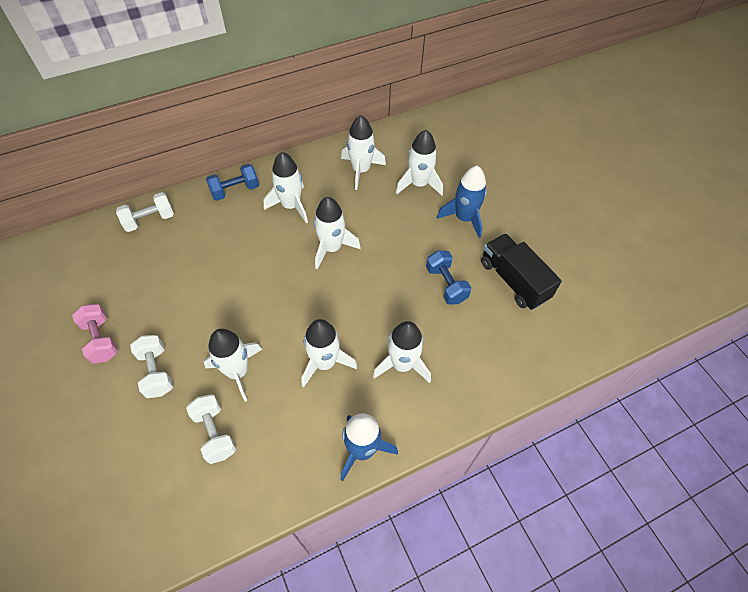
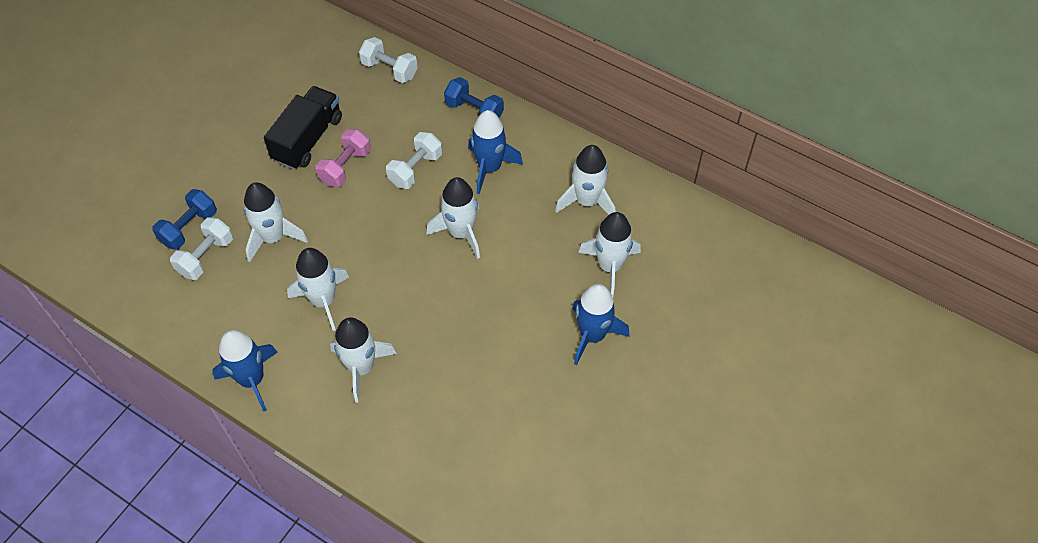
camera: 60 degrees right, 0 degrees up
pink dumbbell [72,304,118,364] -> pink dumbbell moved to [316,129,371,187]
white dumbbell [130,335,173,398] -> white dumbbell moved to [386,132,442,189]
white rocket [264,152,308,223] -> blue rocket [468,110,523,194]
blue dumbbell [426,250,471,305] -> blue dumbbell moved to [152,189,217,250]
black truck [481,233,562,310] -> black truck moved to [264,86,342,170]

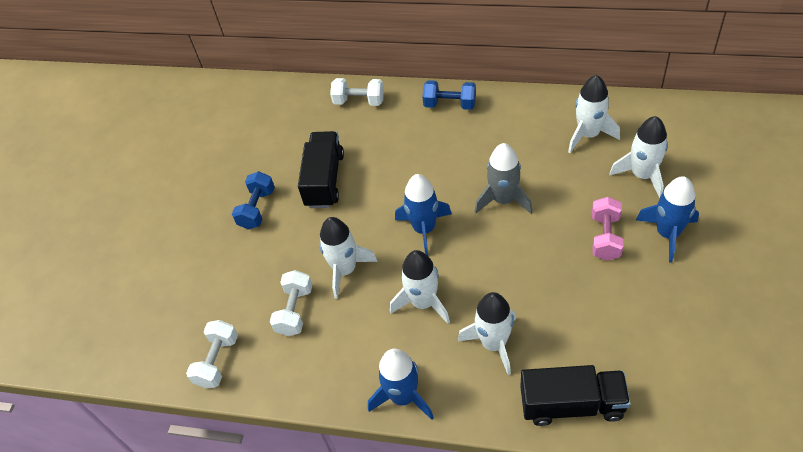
camera: 15 degrees left, 5 degrees down
blue dumbbell [152,189,217,250] -> blue dumbbell moved to [232,171,275,230]
pink dumbbell [316,129,371,187] -> pink dumbbell moved to [592,197,624,261]
white dumbbell [386,132,442,189] -> white dumbbell moved to [186,320,238,388]
white rocket [426,177,480,259] -> grey rocket [475,143,533,214]
blue rocket [468,110,523,194] -> blue rocket moved to [395,174,452,256]
none -> black truck [520,365,631,426]

